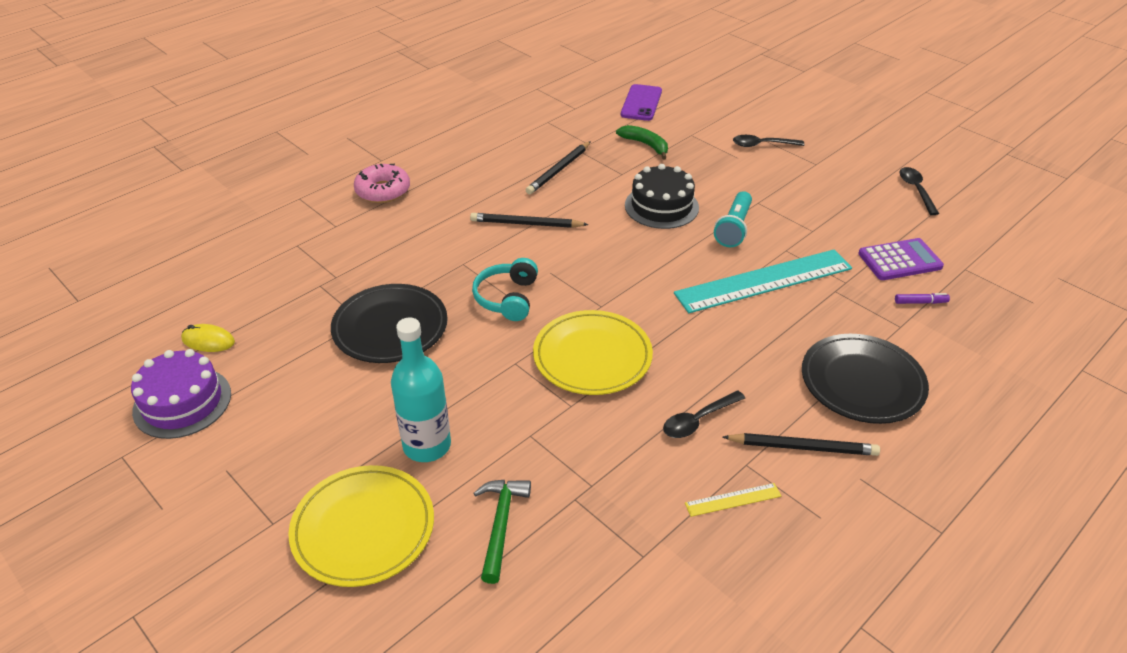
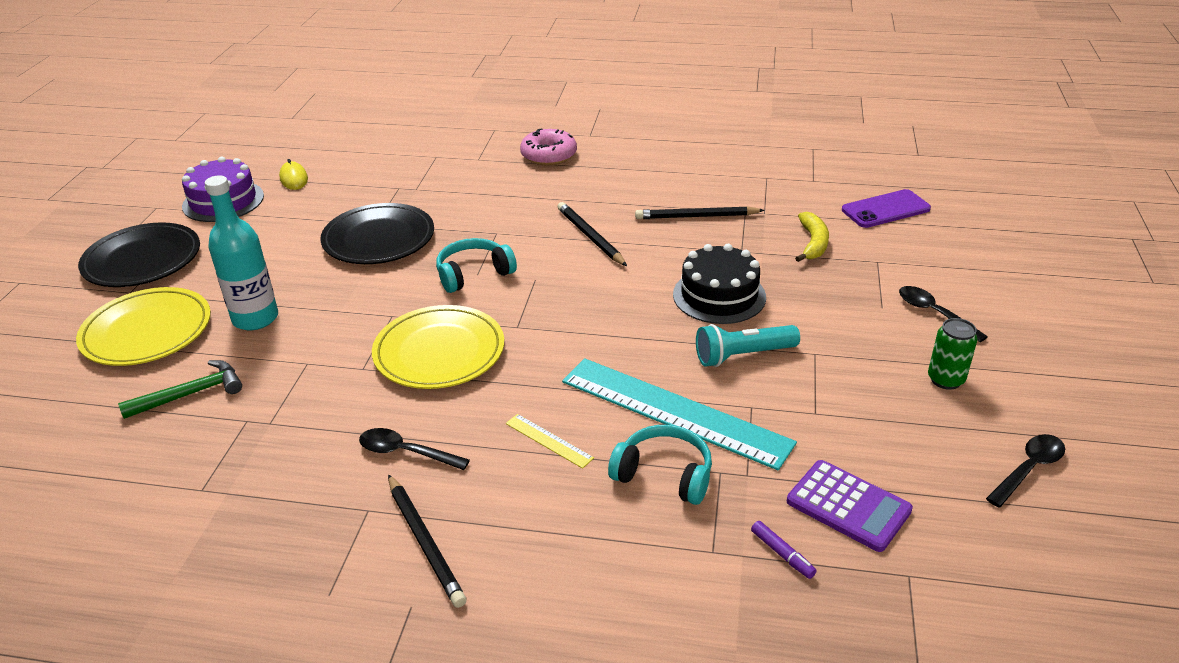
camera: 55 degrees right, 5 degrees down
green banana [616,125,668,159] -> yellow banana [795,212,829,262]
yellow ruler [685,483,781,517] -> yellow ruler moved to [506,414,594,469]
black plate [802,334,929,424] -> black plate moved to [78,222,200,287]
none -> turquoise headphones [608,425,712,505]
none -> green can [928,318,978,390]

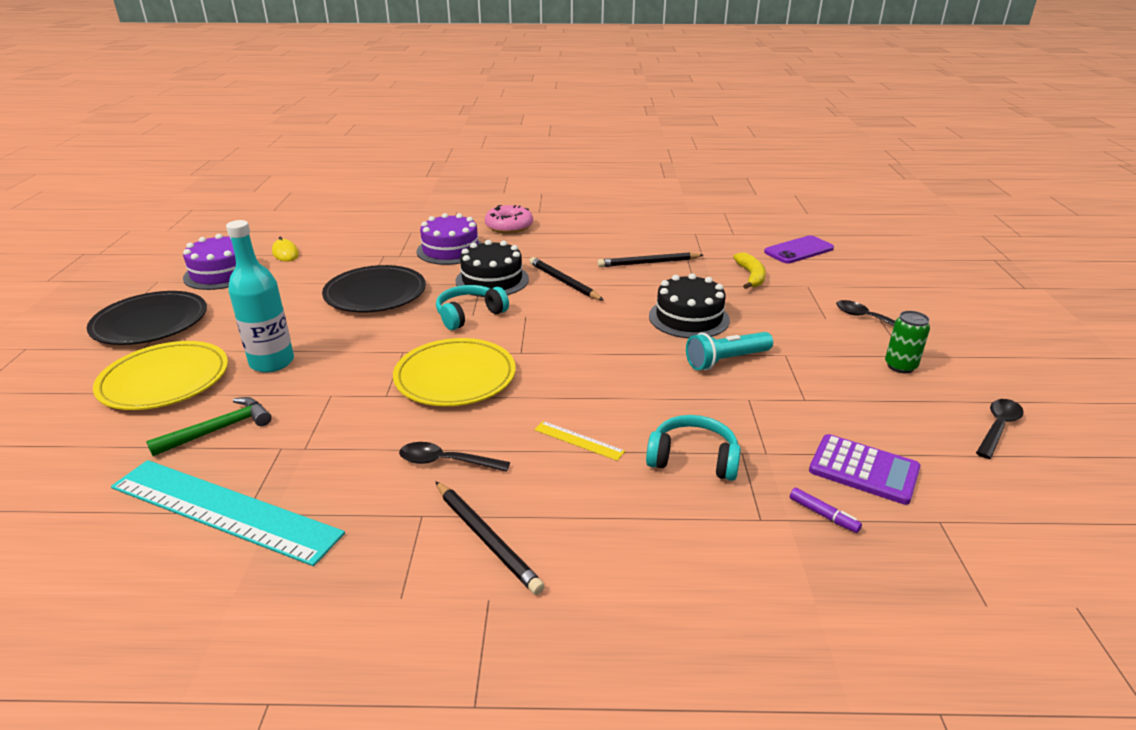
camera: 10 degrees left, 5 degrees down
turquoise ruler [562,358,797,470] -> turquoise ruler moved to [111,460,345,566]
none -> purple cake [417,213,482,265]
none -> black cake [455,240,529,297]

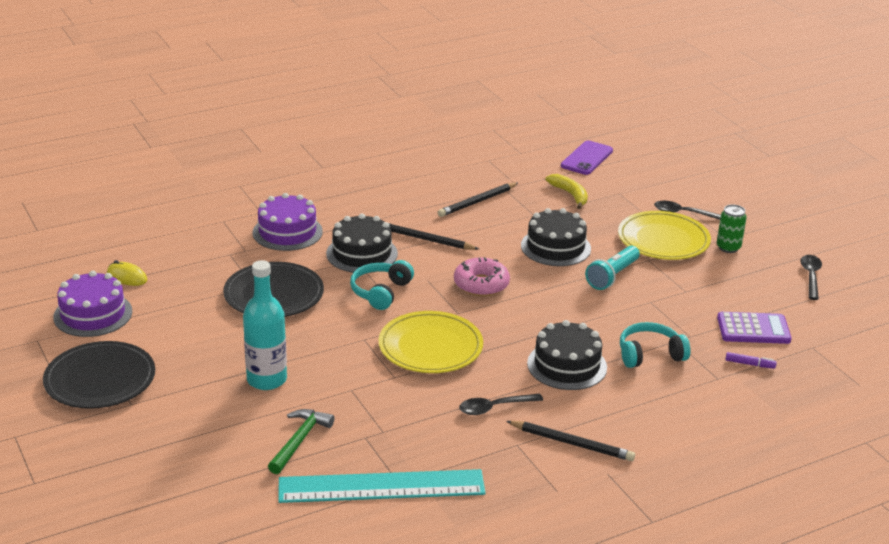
camera: 30 degrees left, 0 degrees up
yellow plate [93,341,228,410] -> yellow plate moved to [618,211,711,260]
pink donut [485,205,533,234] -> pink donut moved to [454,257,510,296]
yellow ruler [534,421,625,461] -> black cake [527,320,607,390]

